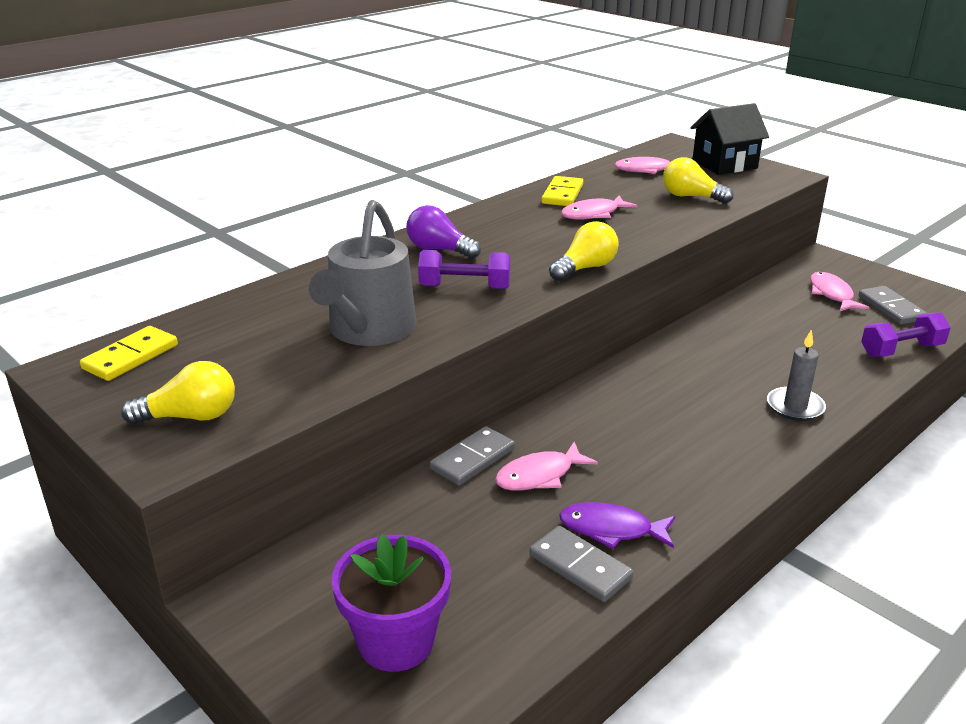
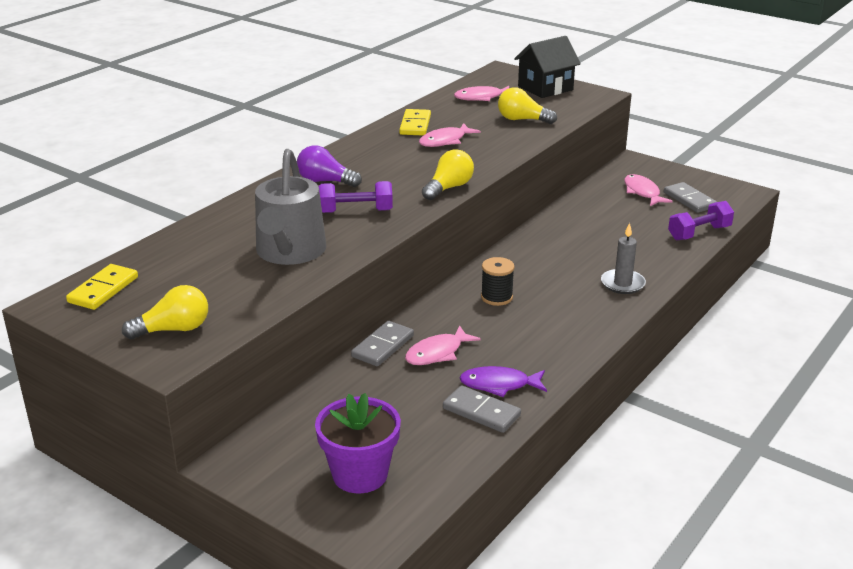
camera: 10 degrees left, 0 degrees up
none -> black spool [481,257,515,306]

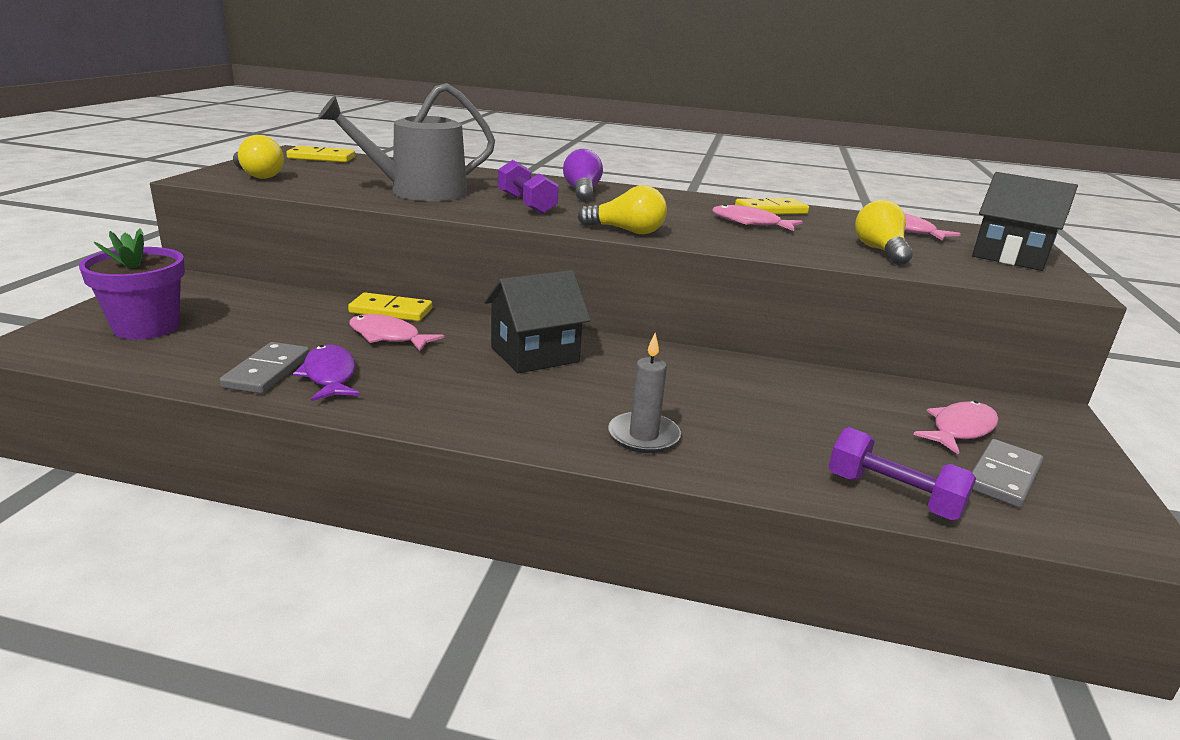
camera: 65 degrees right, 5 degrees down
grey domino [351,321,414,366] -> yellow domino [348,293,432,321]
black spool [481,257,515,306] -> black house [484,270,591,373]

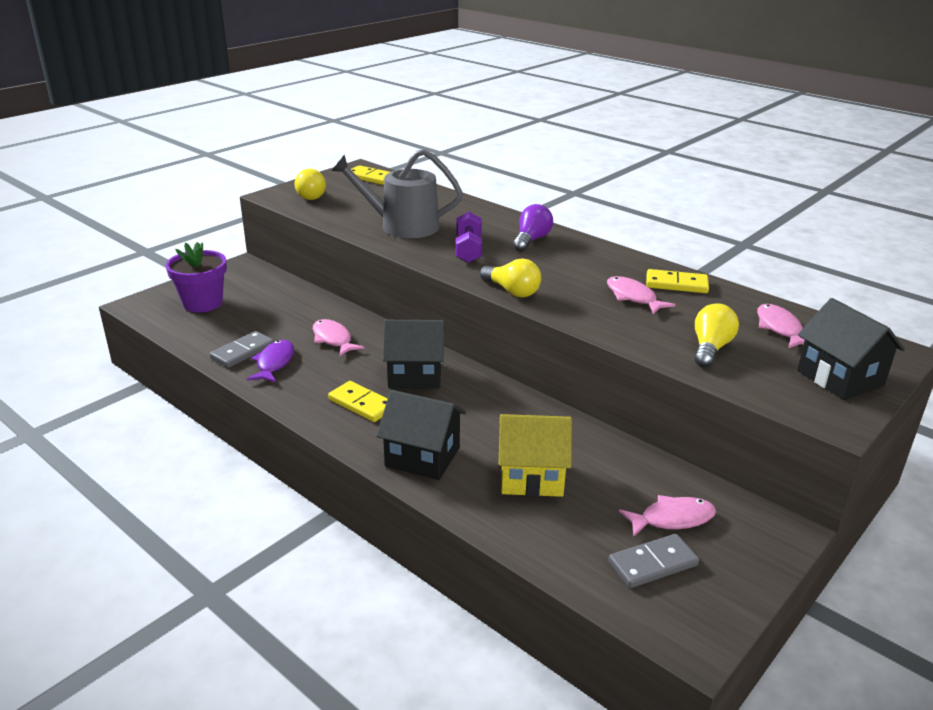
camera: 30 degrees right, 5 degrees up
yellow domino [348,293,432,321] -> yellow domino moved to [328,381,388,422]
grey candle [608,333,681,453] -> black house [376,390,466,480]
purple dumbbell [829,427,976,520] -> none
none -> yellow house [499,414,572,497]

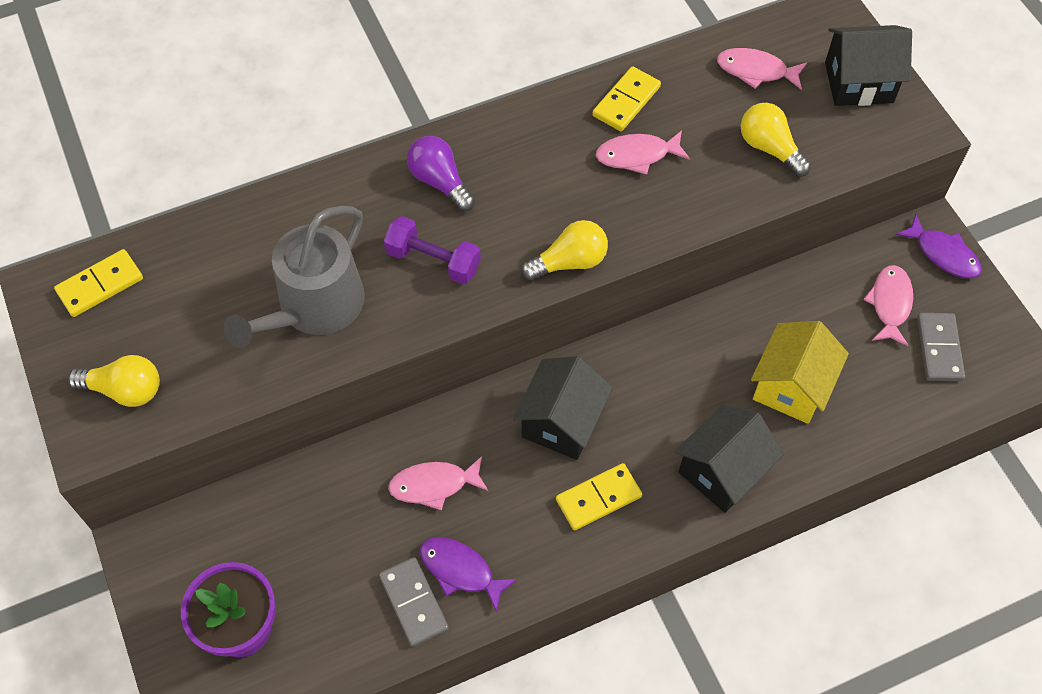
camera: 65 degrees left, 30 degrees up
none -> purple fish [896,214,982,278]

